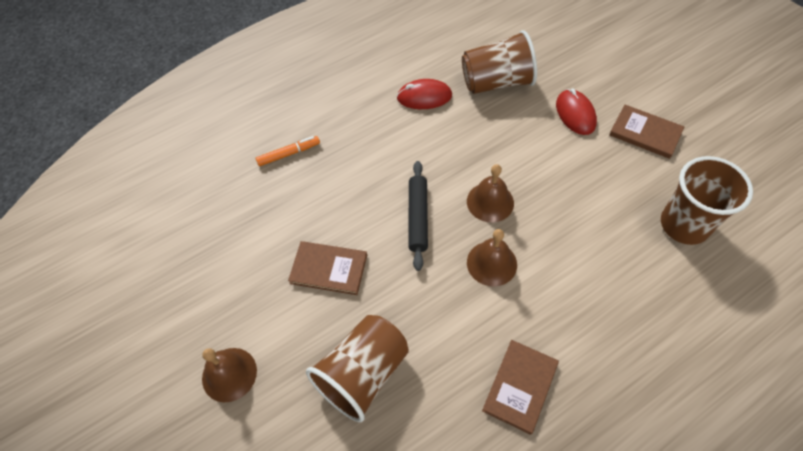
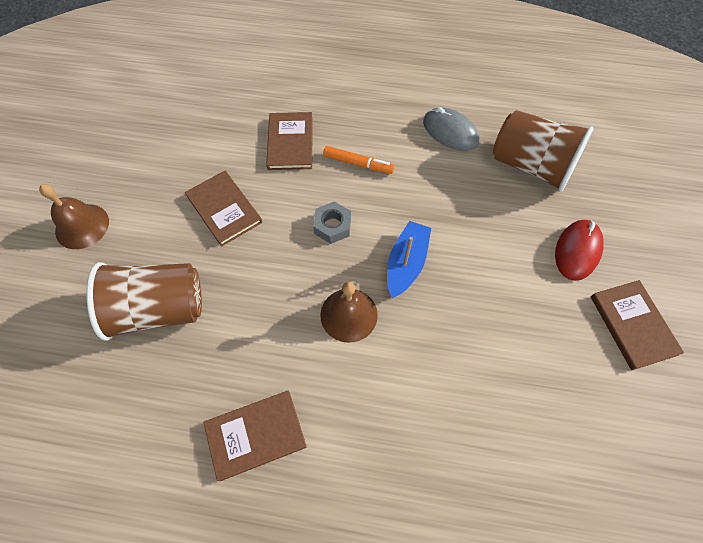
camera: 40 degrees right, 5 degrees up
orange marker [256,136,320,166] -> orange marker moved to [323,146,395,174]
red mouse [397,79,452,109] -> grey mouse [423,107,479,151]
black rolling pin [408,161,428,271] -> grey nut [313,201,351,244]
brown bell [467,164,514,223] -> blue boat [387,221,431,298]
brown cup [661,156,753,245] -> none
none -> brown book [266,112,313,170]

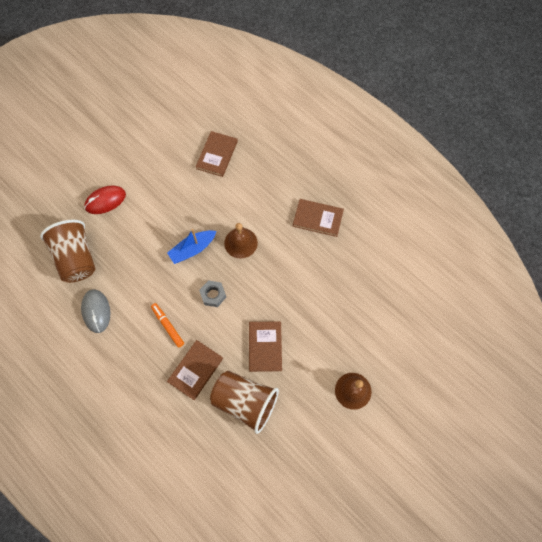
camera: 145 degrees left, 5 degrees up
brown cup [86,262,202,341] -> brown cup moved to [210,371,279,434]
brown book [591,280,684,370] -> brown book moved to [196,131,238,177]

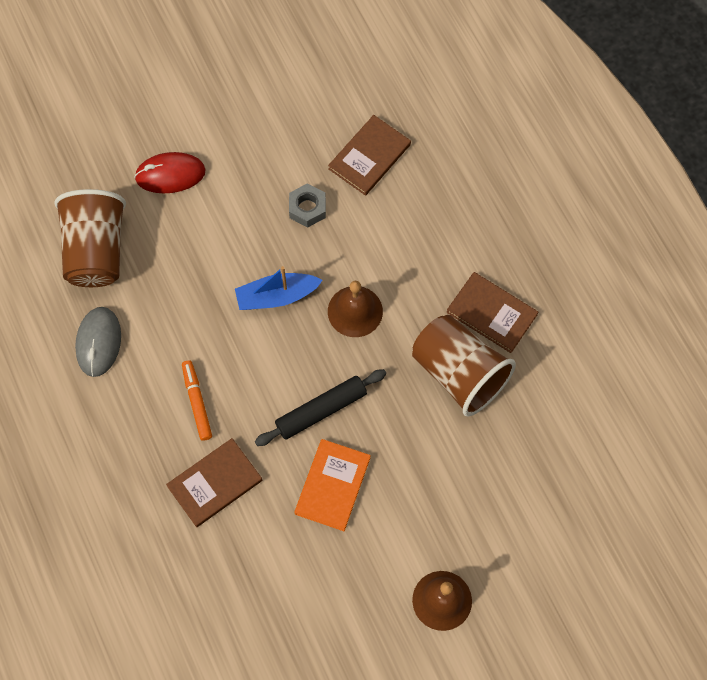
camera: 20 degrees right, 0 degrees up
grey nut [199,280,226,307] -> grey nut moved to [289,183,326,228]
brown cup [210,371,279,434] -> brown cup moved to [412,315,516,416]
brown book [249,321,282,372] -> orange book [294,439,371,531]
none -> black rolling pin [255,369,386,446]

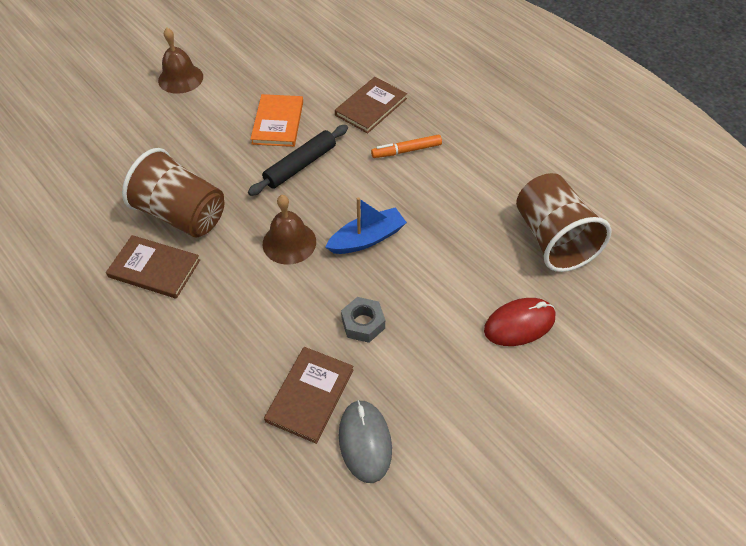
camera: 165 degrees right, 15 degrees down
grey mouse [75,307,121,377] -> grey mouse moved to [339,400,392,483]
orange marker [182,360,212,441] -> orange marker turned 105 degrees clockwise [371,134,442,158]

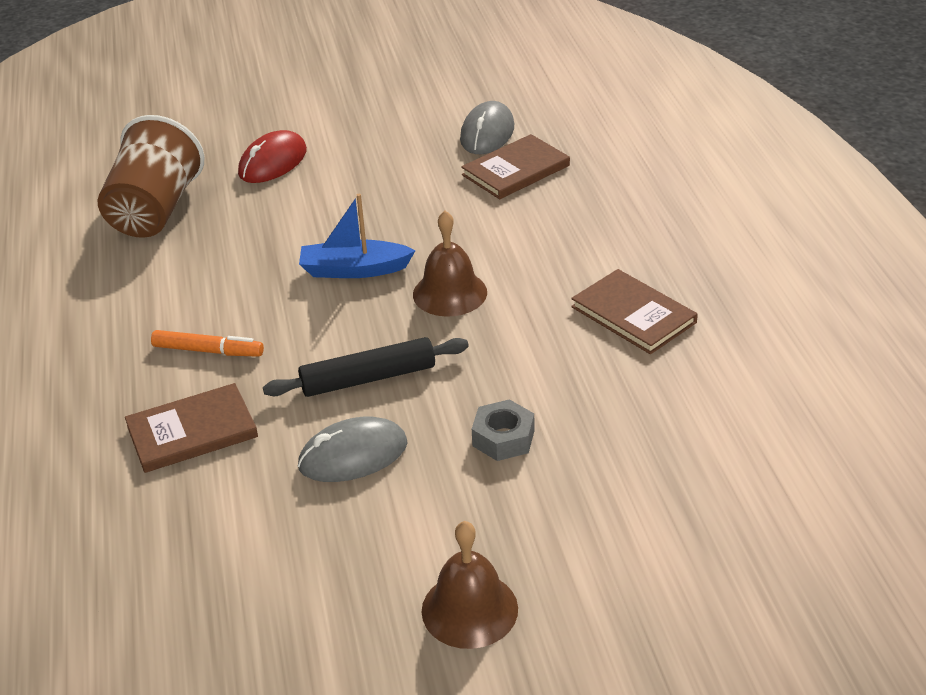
camera: 150 degrees left, 15 degrees down
brown cup [122,148,225,237] -> none
orange book [251,94,303,147] -> grey mouse [298,417,408,482]
grey nut [341,297,385,343] -> grey nut moved to [472,399,535,461]
red mouse [484,298,555,346] -> red mouse turned 60 degrees counterclockwise [238,130,307,183]

